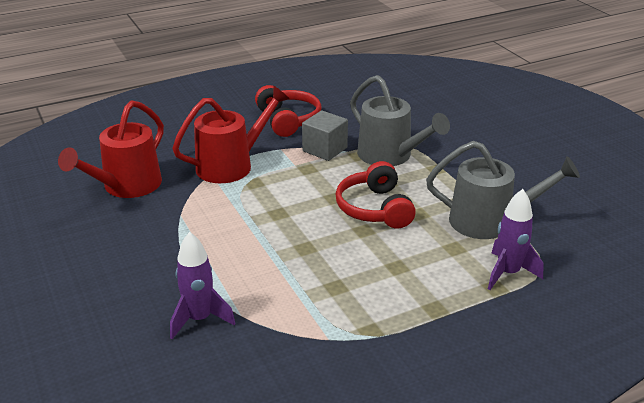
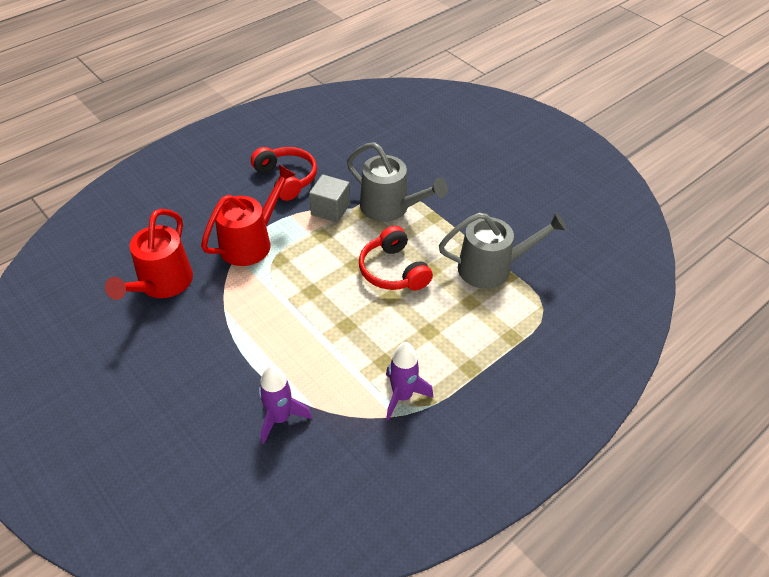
camera: 15 degrees left, 15 degrees up
purple rocket [488,189,544,290] -> purple rocket moved to [386,342,433,420]

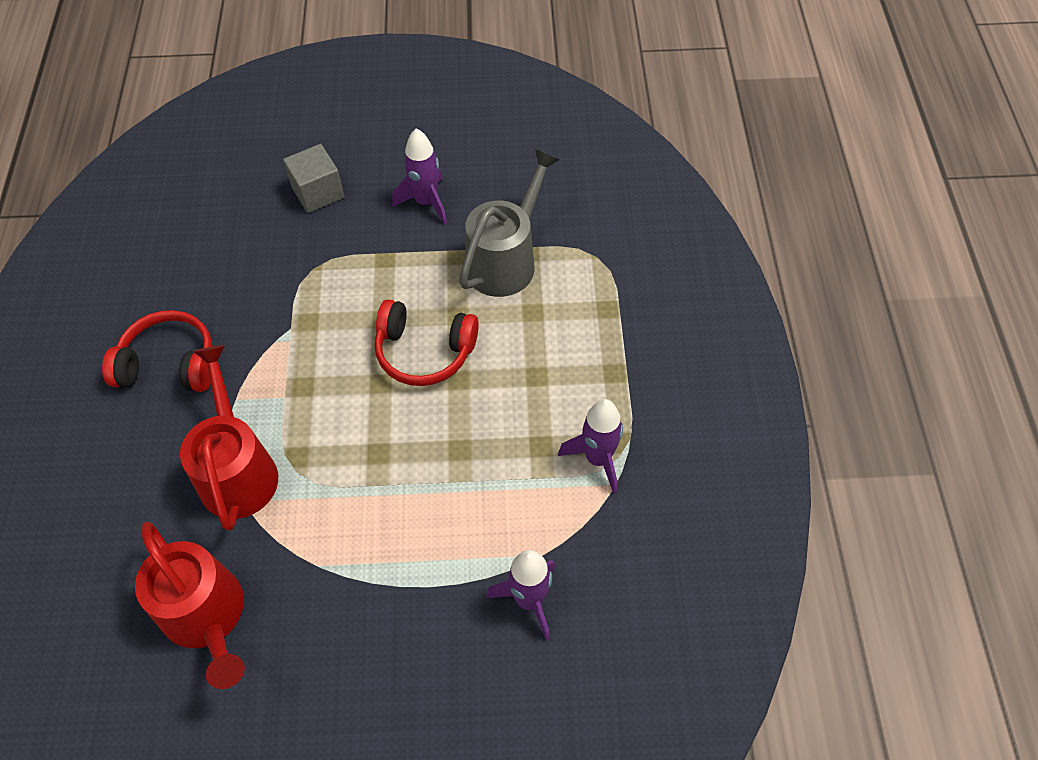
camera: 50 degrees left, 10 degrees up
grey cube [309,174,350,223] -> grey cube moved to [283,144,345,213]
grey watering can [347,142,448,222] -> none
none -> purple rocket [392,128,447,225]

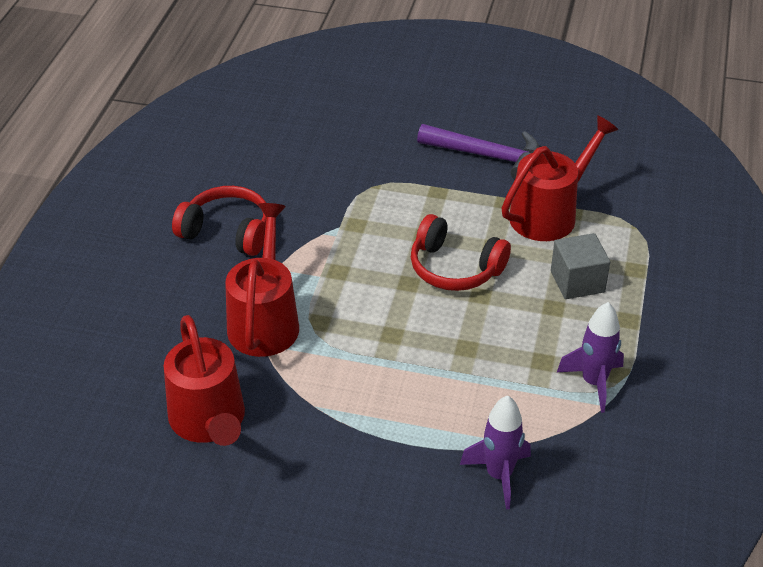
camera: 15 degrees right, 15 degrees down
grey cube [283,144,345,213] -> grey cube moved to [551,233,610,299]
purple rocket [392,128,447,225] -> purple hammer [417,124,539,180]
grey watering can [459,149,560,297] -> red watering can [502,115,618,241]

